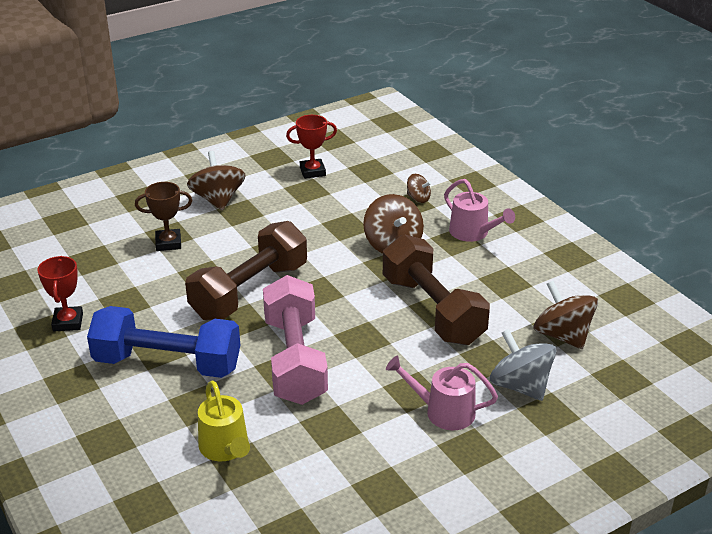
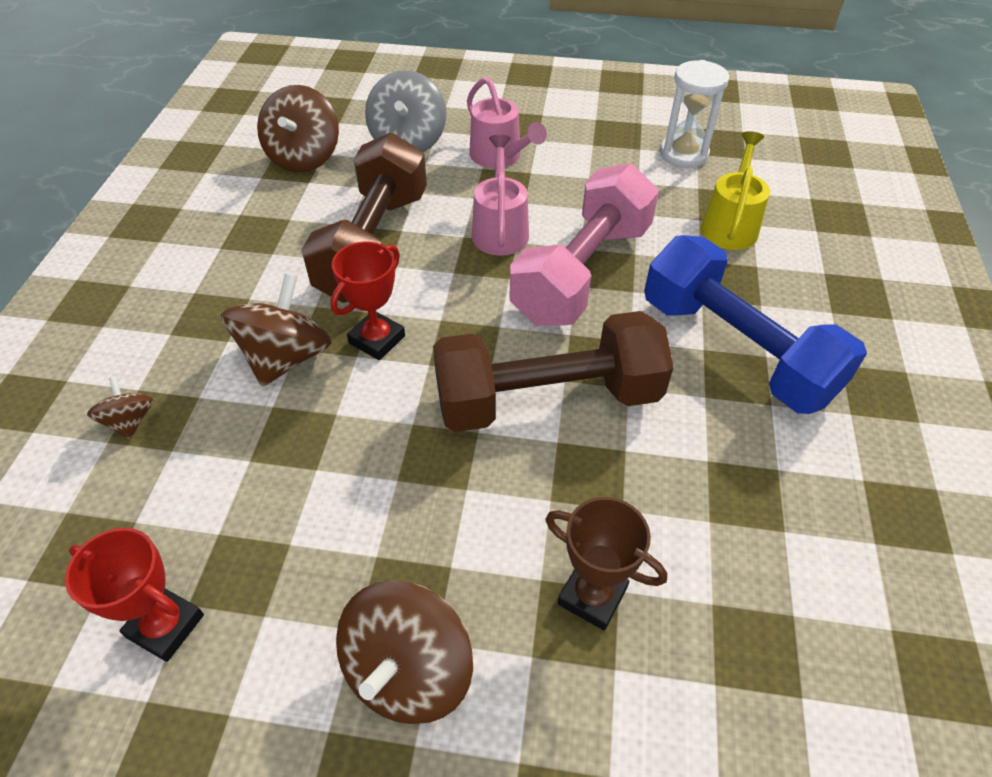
camera: 140 degrees left, 15 degrees up
red trophy [37,256,83,332] -> red trophy moved to [330,241,405,360]
pink watering can [444,179,515,242] -> pink watering can moved to [472,135,529,256]
none -> white hourglass [660,60,729,168]

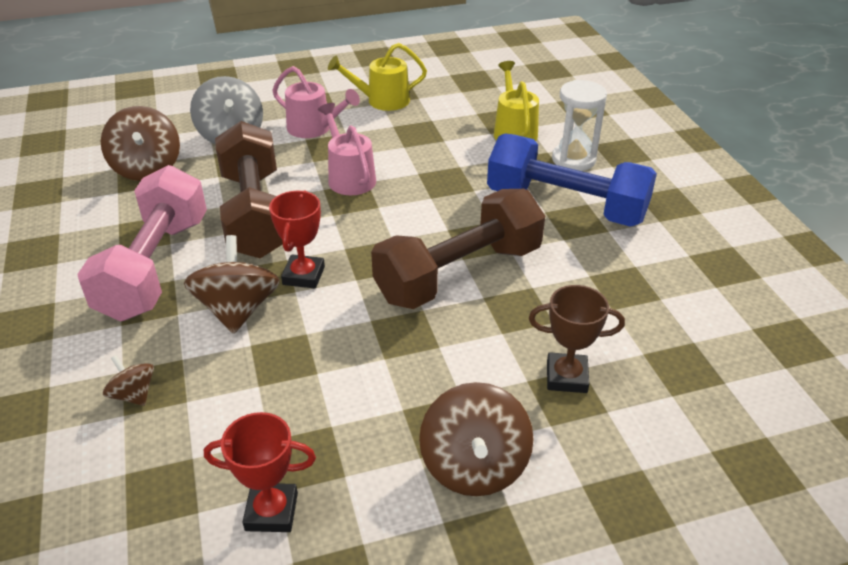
camera: 25 degrees left, 10 degrees down
pink dumbbell [510,163,659,326] -> pink dumbbell moved to [77,165,207,322]
white hourglass [660,60,729,168] -> white hourglass moved to [552,80,607,171]
none -> yellow watering can [328,43,427,111]

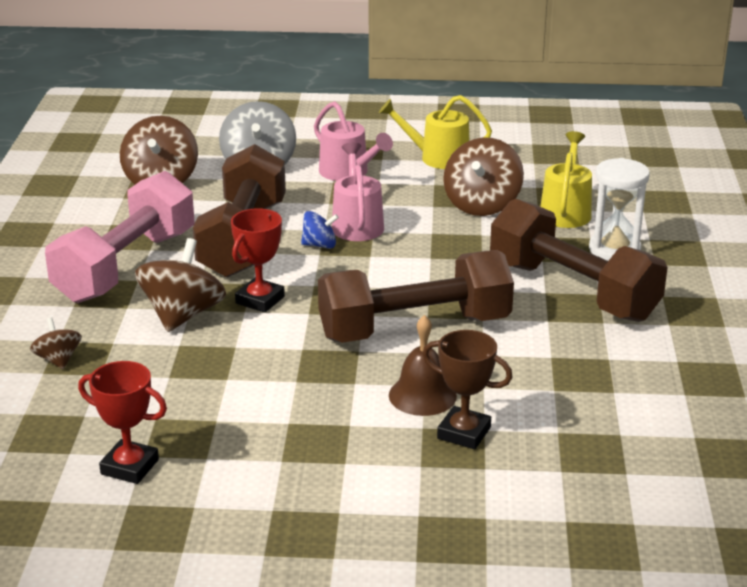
camera: 20 degrees right, 10 degrees down
brown spinning top [419,382,534,496] -> brown spinning top moved to [443,137,524,216]
blue dumbbell [487,133,657,227] -> brown dumbbell [490,199,668,322]
none -> blue spinning top [301,211,339,249]
none -> brown bell [389,315,457,416]

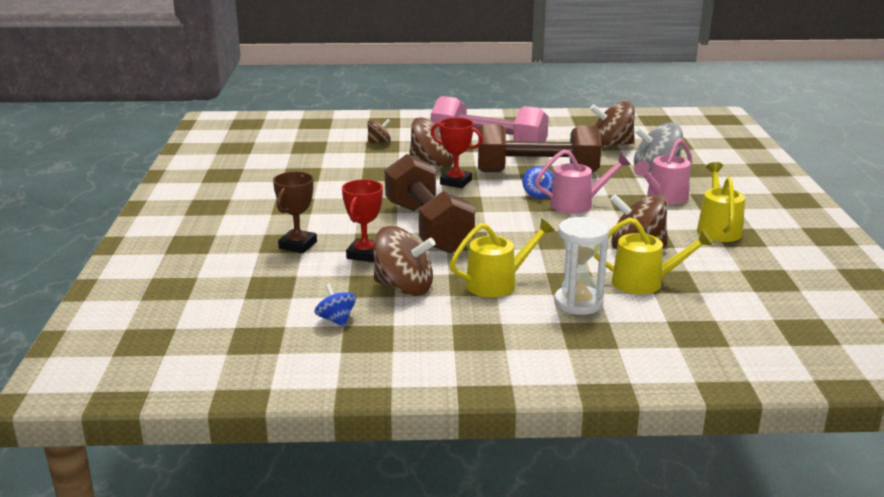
camera: 85 degrees right, 5 degrees down
red trophy [78,361,167,484] -> red trophy moved to [342,179,383,262]
brown bell [389,315,457,416] -> none
brown dumbbell [490,199,668,322] -> yellow watering can [450,218,555,298]
none -> blue spinning top [315,284,356,327]
none -> brown spinning top [373,226,435,296]

